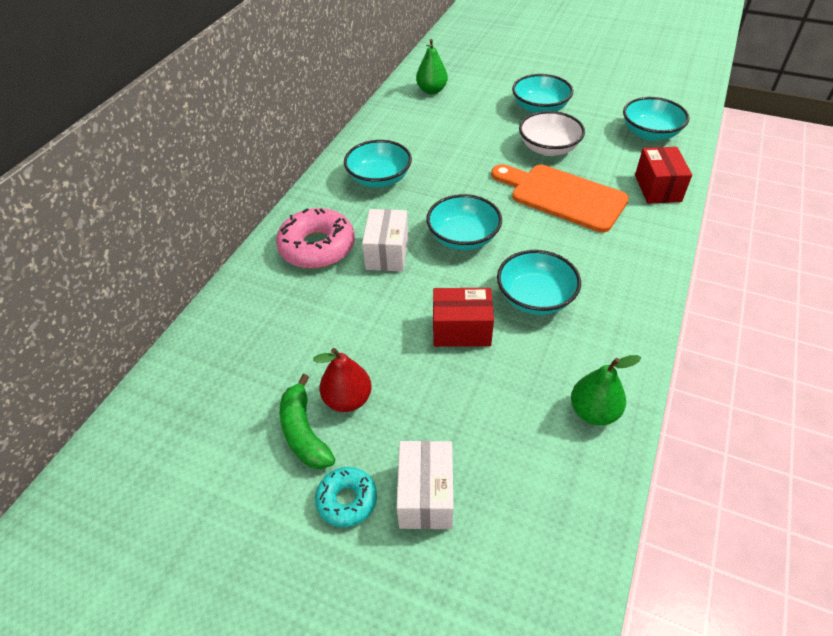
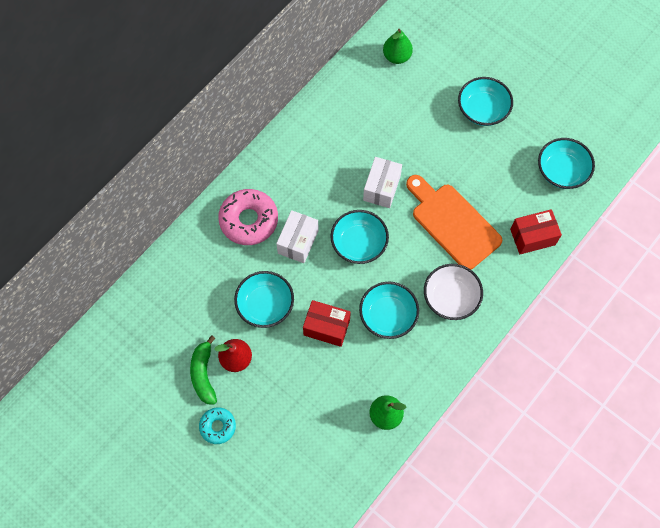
camera: 15 degrees right, 20 degrees up
turquoise bowl [344,140,412,188] -> turquoise bowl moved to [234,271,294,328]
white box [397,441,454,529] -> white box moved to [363,157,402,208]
white bowl [519,111,585,156] -> white bowl moved to [424,264,483,320]
red box [635,147,692,203] -> red box turned 60 degrees clockwise [510,209,562,254]

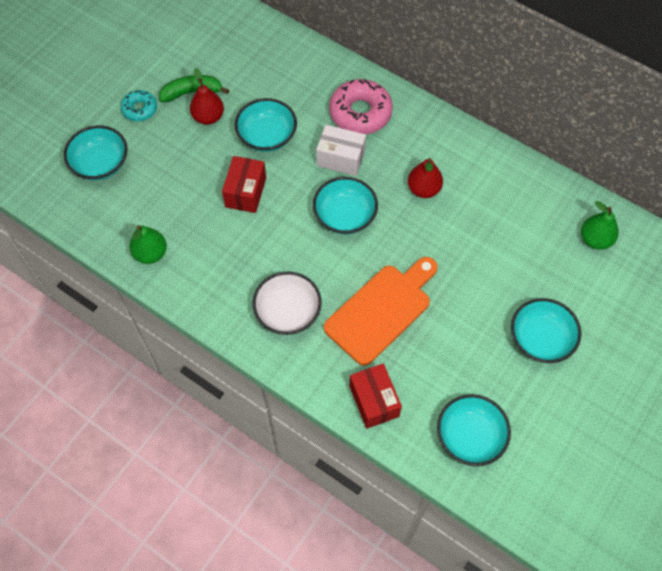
camera: 85 degrees right, 5 degrees down
turquoise bowl [359,282,419,339] -> turquoise bowl moved to [64,126,128,180]
white box [363,157,402,208] -> none
none -> red pear [408,158,443,198]

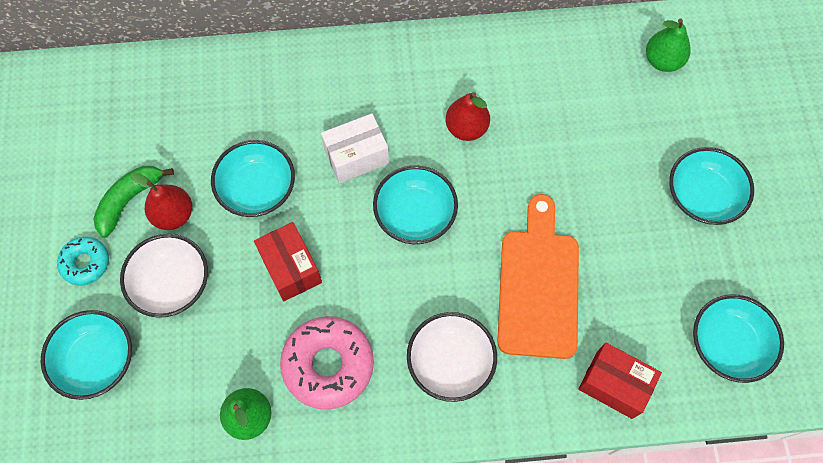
camera: 40 degrees left, 5 degrees up
pink donut [329,79,393,134] -> pink donut moved to [280,316,374,410]
none -> white bowl [120,234,208,318]

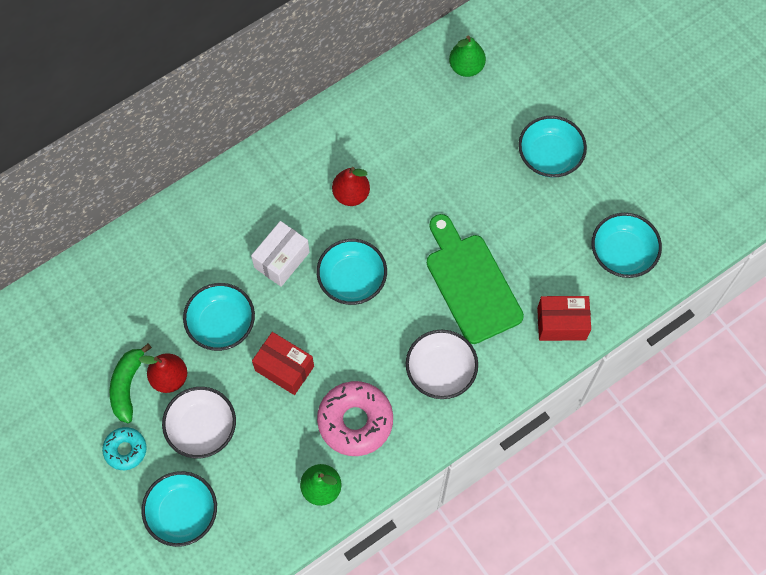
camera: 30 degrees left, 0 degrees up
orange cutting board [497,194,579,359] -> green cutting board [427,214,524,344]

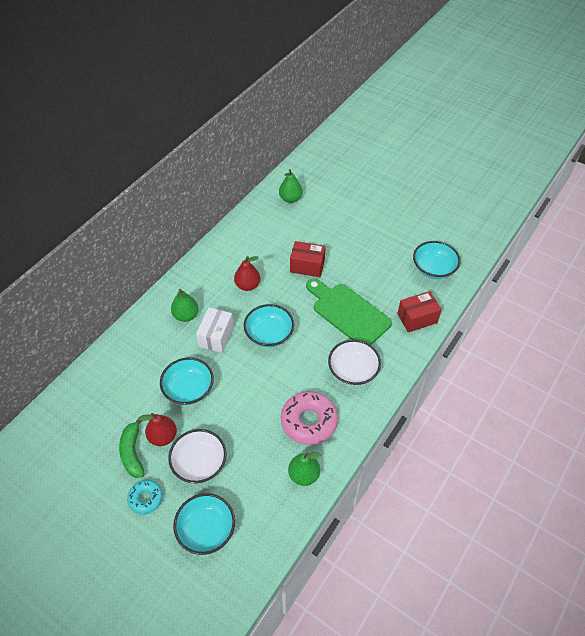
camera: 20 degrees left, 15 degrees down
red box [252,332,314,395] -> red box moved to [290,241,326,277]
turquoise bowl [518,116,587,178] -> none
none -> green pear [171,289,198,322]

